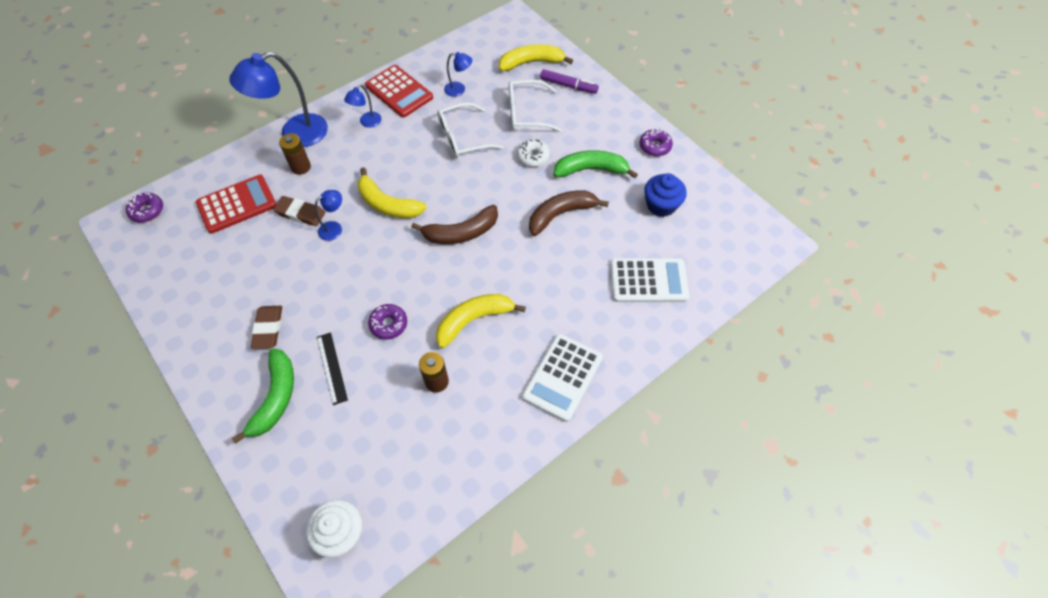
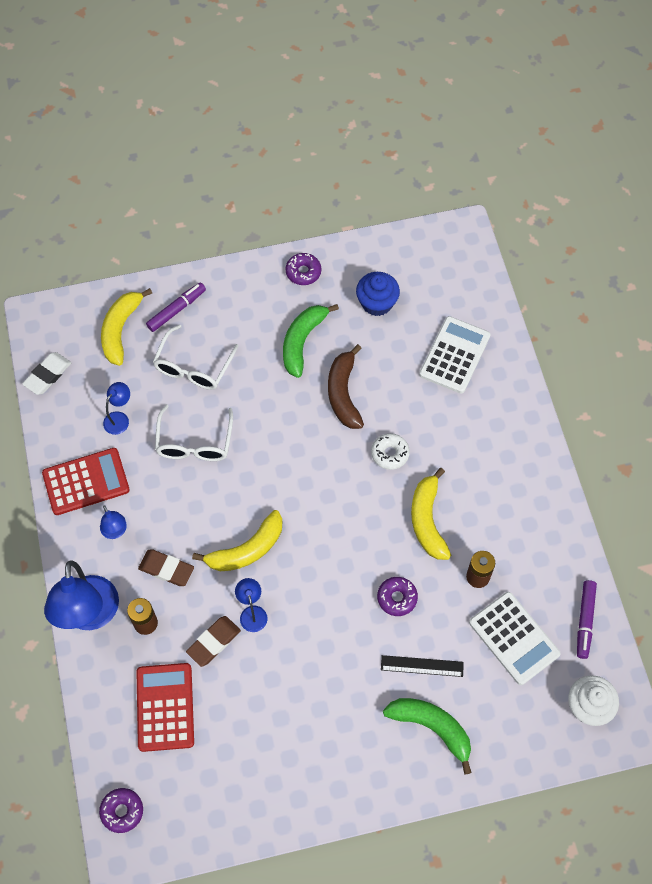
camera: 65 degrees left, 5 degrees up
brown eraser [251,306,282,349] -> brown eraser moved to [138,550,194,586]
brown banana [411,205,498,244] -> none
white donut [517,139,550,167] -> white donut moved to [371,433,410,470]
white calculator [522,334,603,422] -> white calculator moved to [469,592,561,685]
none -> white eraser [22,352,71,395]
none -> purple marker [577,580,597,659]

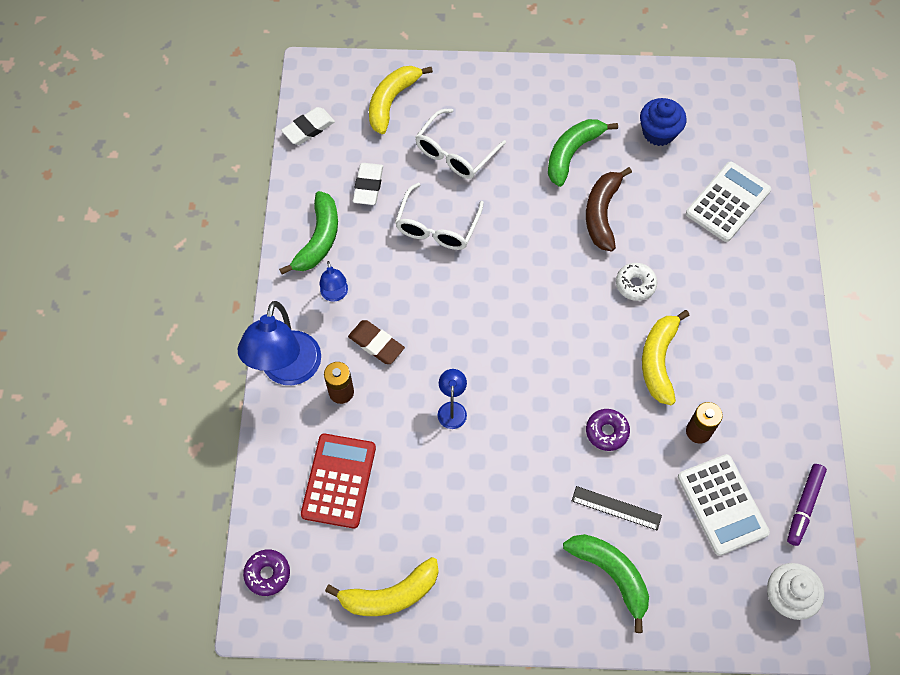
camera: 15 degrees right, 0 degrees up
red calculator [42,448,130,515] -> green banana [279,191,338,274]
blue lamp [103,382,130,435] -> white eraser [353,163,383,205]
purple marker [146,282,206,332] -> none
brown eraser [186,616,241,667] -> none
yellow banana [192,510,282,571] -> yellow banana moved to [325,557,439,616]
purple donut [286,253,321,285] -> none

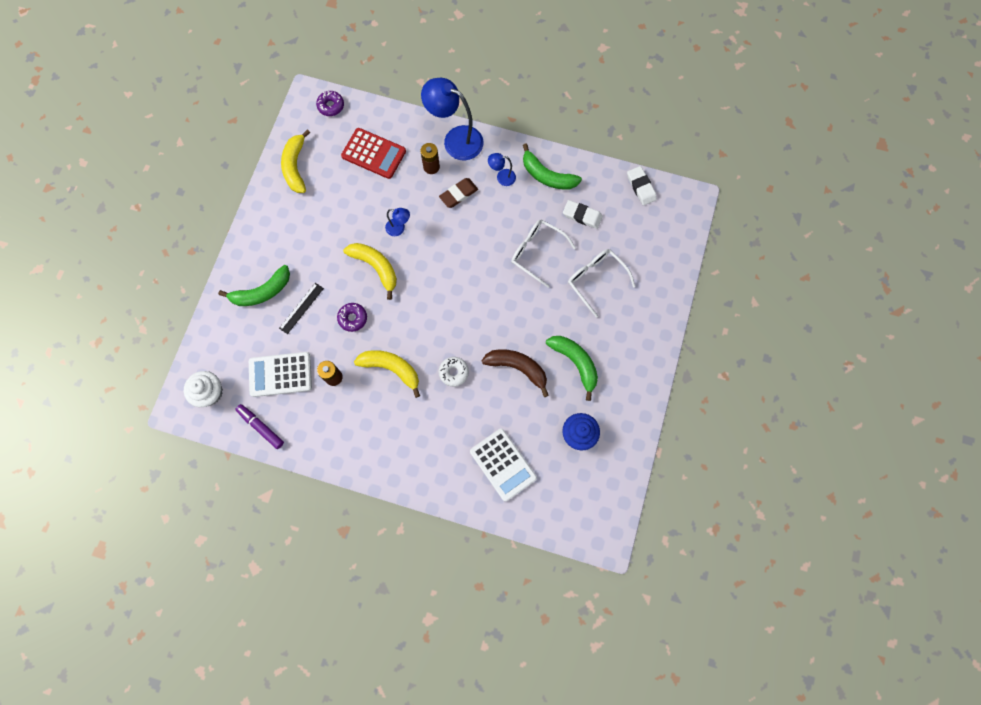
camera: 105 degrees right, 10 degrees up
yellow banana [369,66,433,134] -> yellow banana moved to [343,243,397,300]

